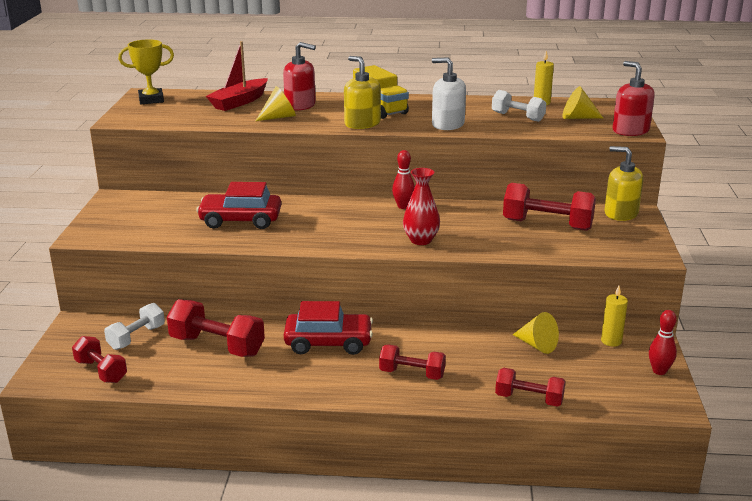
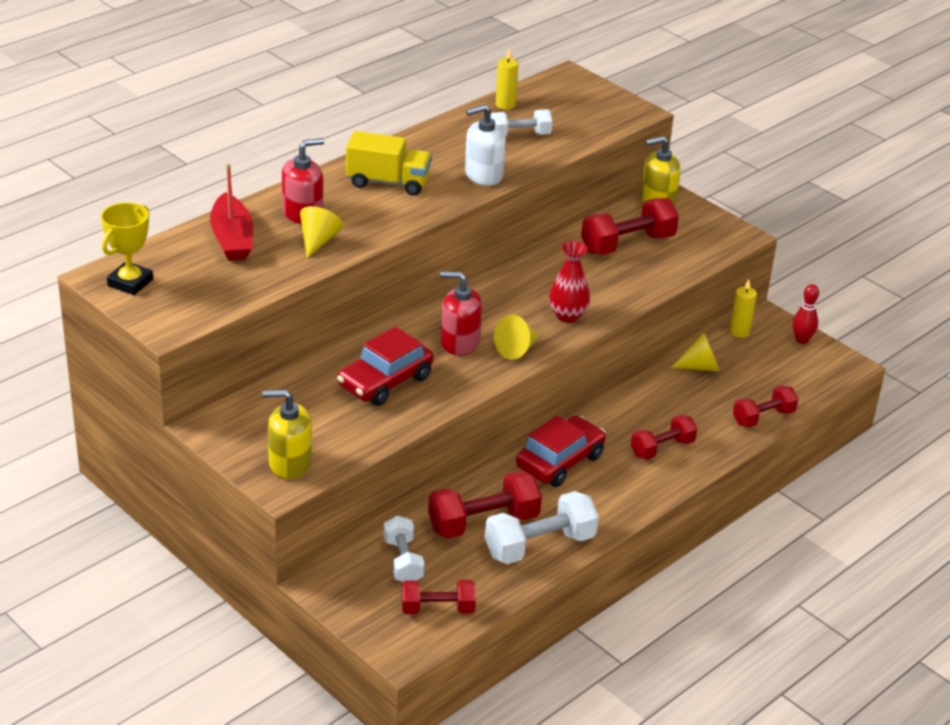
camera: 50 degrees left, 10 degrees up
yellow soap dispenser [344,56,381,129] -> yellow soap dispenser moved to [263,389,312,479]
red bowling pin [392,150,415,209] -> none
yellow cone [563,86,603,119] -> yellow cone moved to [494,315,539,360]
red soap dispenser [612,61,655,136] -> red soap dispenser moved to [440,271,482,356]
none -> white dumbbell [485,491,599,564]

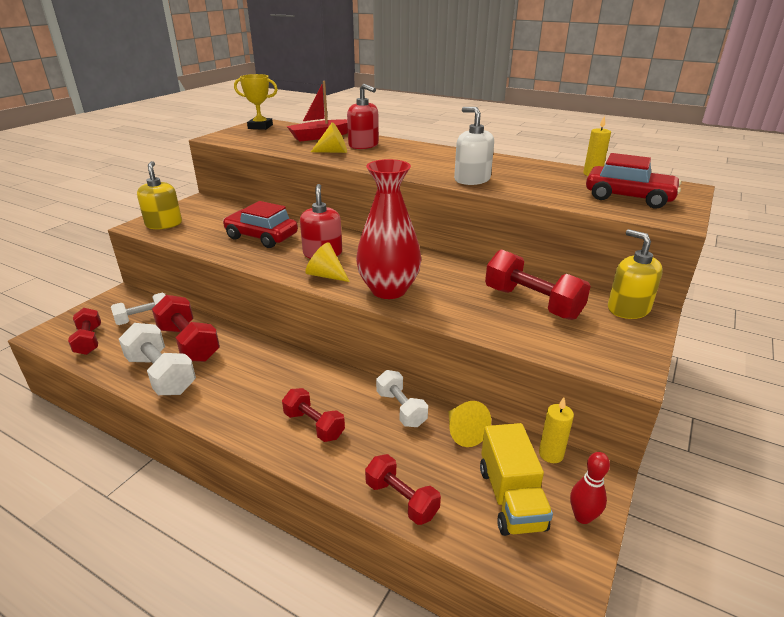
camera: 75 degrees right, 5 degrees down
yellow truck [346,131,432,196] -> yellow truck moved to [480,423,553,536]
white dumbbell [490,109,553,137] -> white dumbbell moved to [376,370,428,427]
red car [516,415,606,487] -> red car moved to [586,153,681,208]
red vase [549,241,590,323] -> red vase [356,159,422,299], size x1.66

